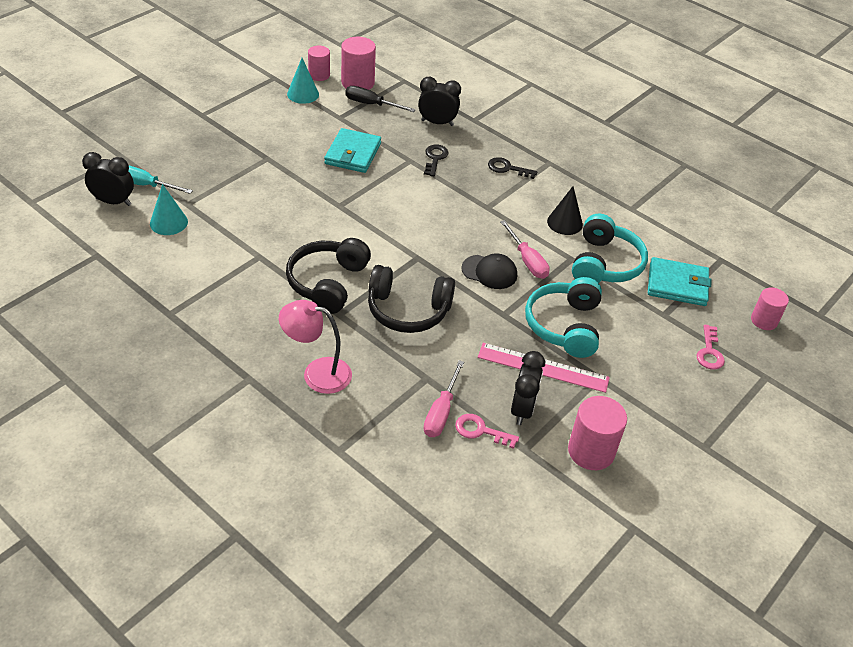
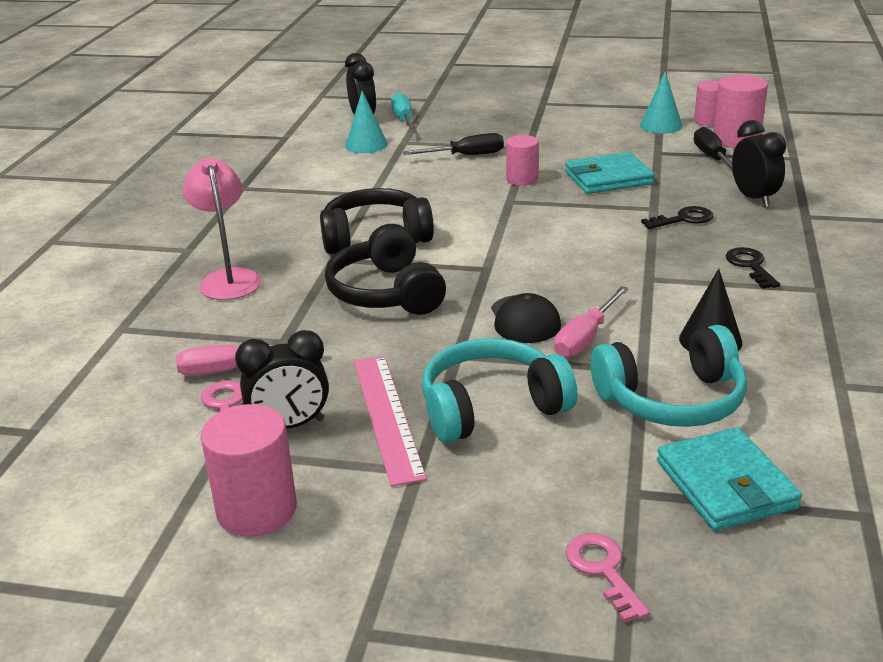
camera: 65 degrees right, 15 degrees down
pink key [697,325,725,370] -> pink key turned 90 degrees clockwise [565,533,650,623]
pink cylinder [751,288,789,330] -> pink cylinder moved to [506,135,539,186]
none -> black screwdriver [403,133,504,155]

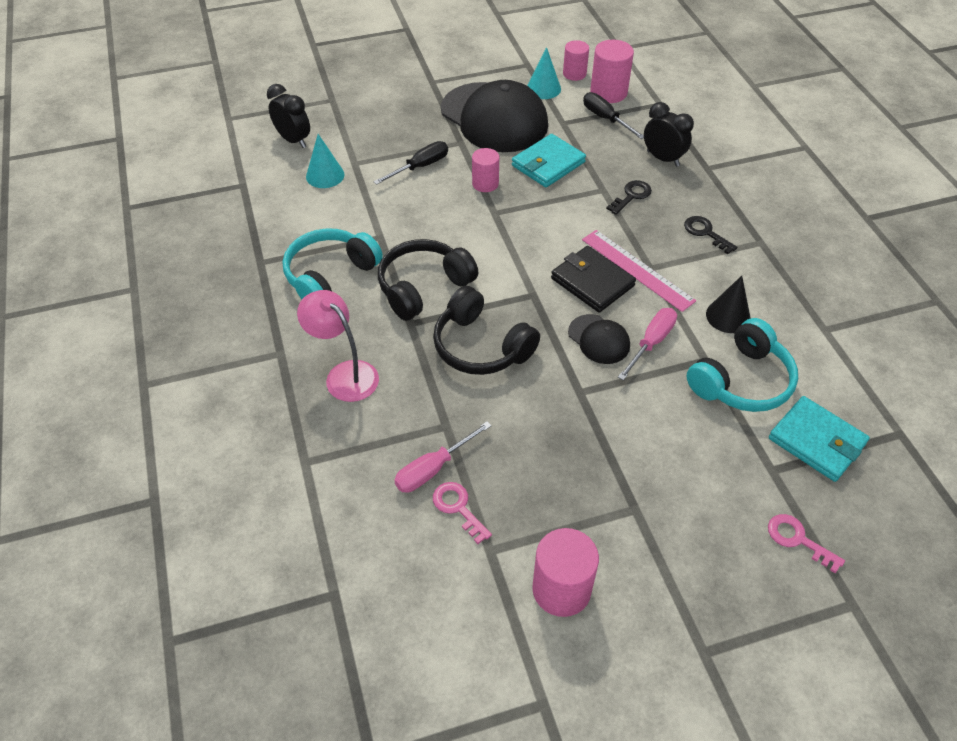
camera: 30 degrees left, 20 degrees up
black clock [235,330,329,429] -> none
pink ruler [354,356,427,486] -> pink ruler moved to [582,230,696,312]
turquoise screwdriver [391,93,417,132] -> none
turquoise headphones [422,338,577,443] -> turquoise headphones moved to [283,228,383,299]
pink screwdriver [554,286,629,358] -> pink screwdriver turned 150 degrees counterclockwise [618,308,677,380]
none -> black cap [441,80,548,152]
none -> black wallet [551,246,636,313]

